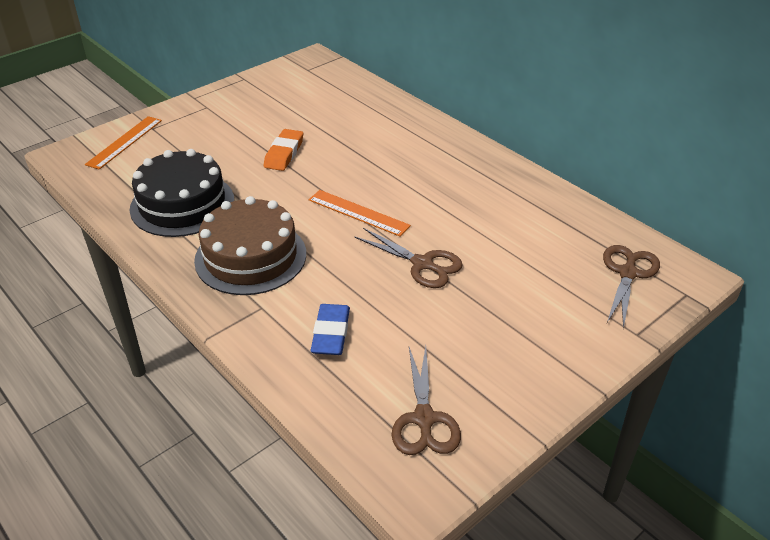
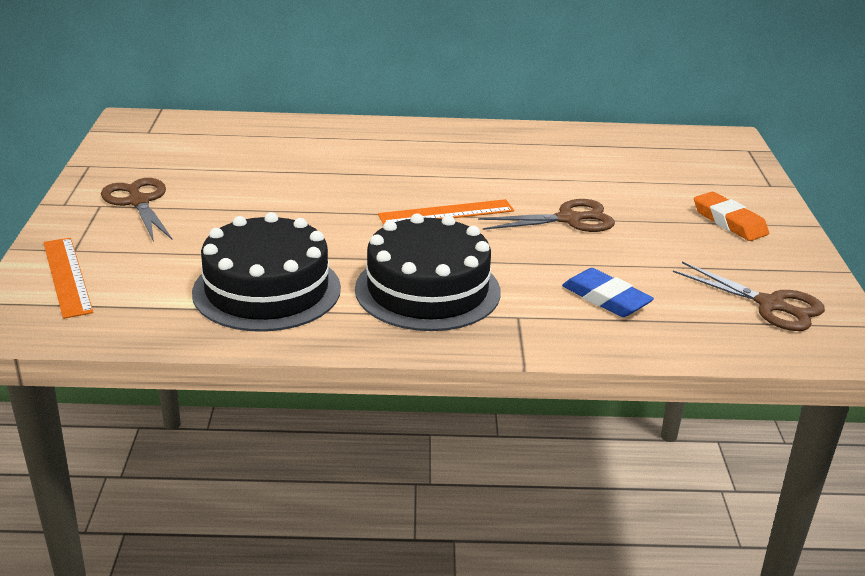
camera: 50 degrees left, 10 degrees down
brown cake [194,196,306,295] -> black cake [355,213,501,331]
orange eraser [264,129,303,171] -> orange eraser moved to [694,192,769,241]
brown scissors [603,245,660,329] -> brown scissors moved to [101,178,173,242]

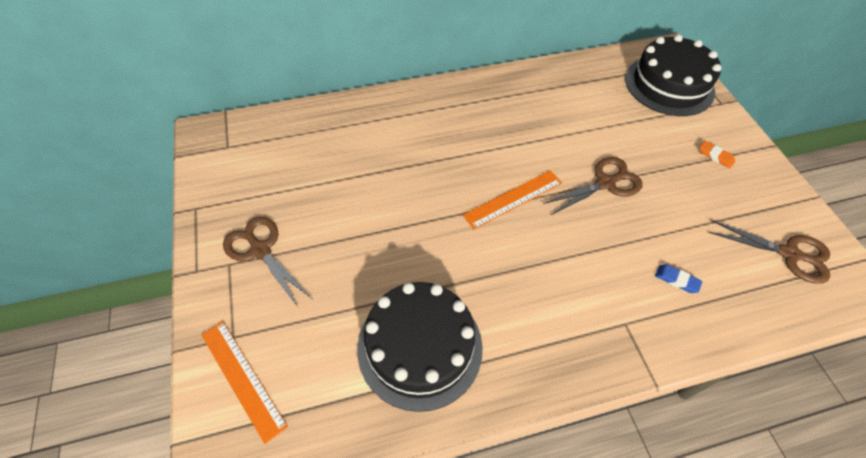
camera: 15 degrees left, 25 degrees up
black cake [355,213,501,331] -> black cake moved to [625,35,721,116]
blue eraser [562,268,654,317] -> blue eraser [655,264,702,293], size x0.58
orange eraser [694,192,769,241] -> orange eraser [700,141,735,168], size x0.58

